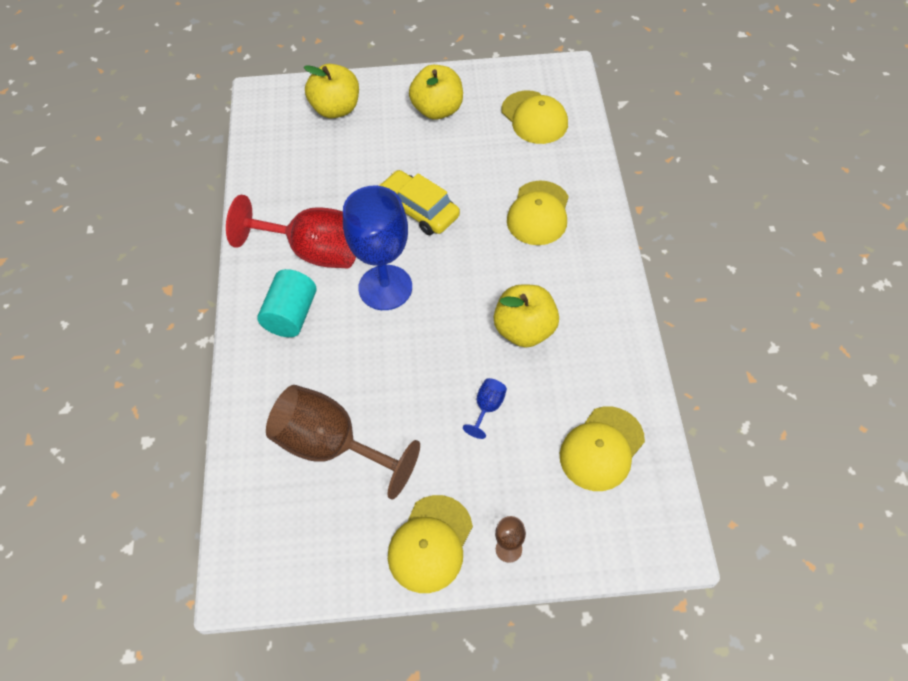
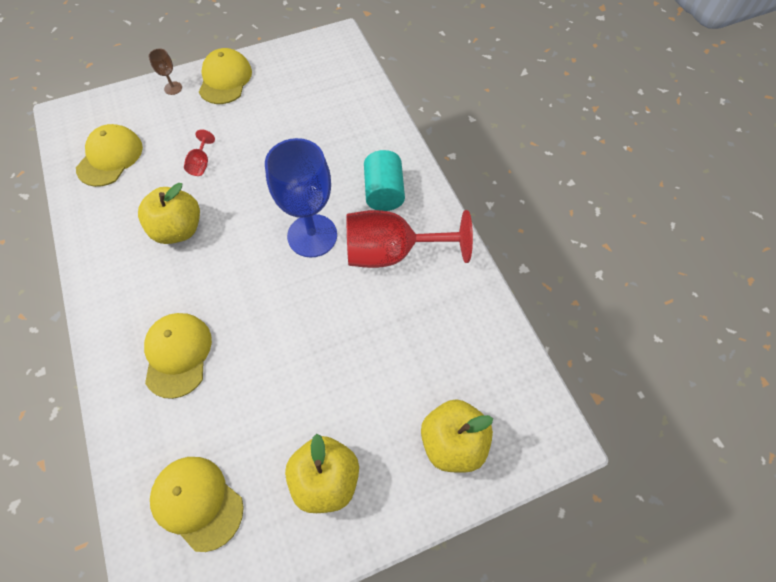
camera: 160 degrees right, 5 degrees up
brown goblet [266,385,420,500] -> none
yellow car [378,170,460,235] -> none
blue goblet [463,378,507,439] -> red goblet [184,129,215,176]

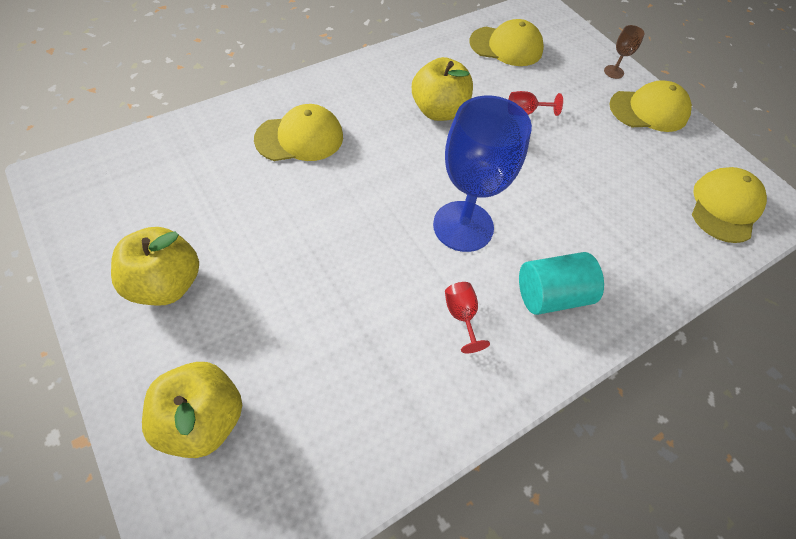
camera: 75 degrees right, 5 degrees down
yellow cap [150,457,244,552] -> yellow cap moved to [692,167,767,243]
red goblet [347,210,473,268] -> red goblet [445,282,490,353], size x0.41

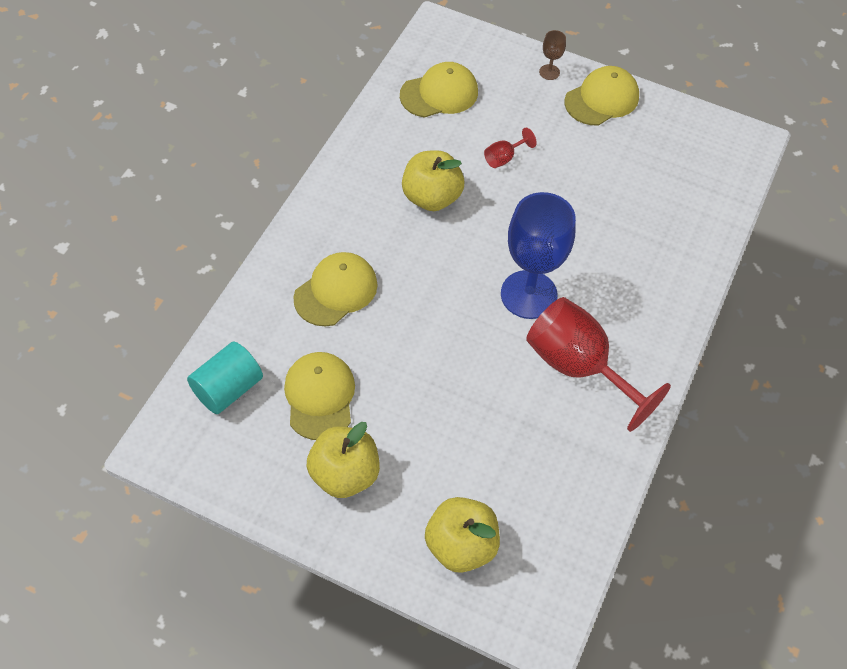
camera: 30 degrees left, 0 degrees up
red goblet [445,282,490,353] -> red goblet [526,297,671,432], size x2.42
turquoise cylinder [519,252,604,315] -> turquoise cylinder moved to [187,342,263,414]
yellow cap [692,167,767,243] -> yellow cap moved to [284,352,355,440]

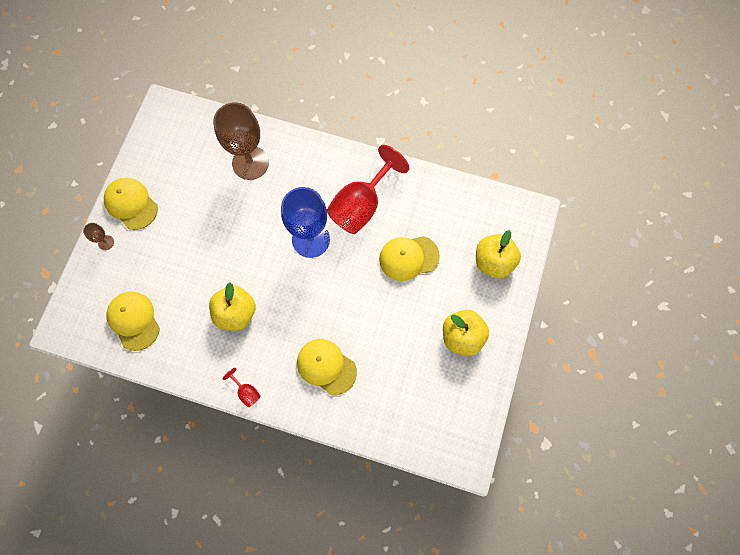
camera: 95 degrees left, 15 degrees up
turquoise cylinder [187,342,263,414] -> none
yellow cap [284,352,355,440] -> yellow cap moved to [379,236,440,281]
red goblet [484,128,537,168] -> red goblet moved to [223,368,261,407]
none -> brown goblet [213,102,269,180]

